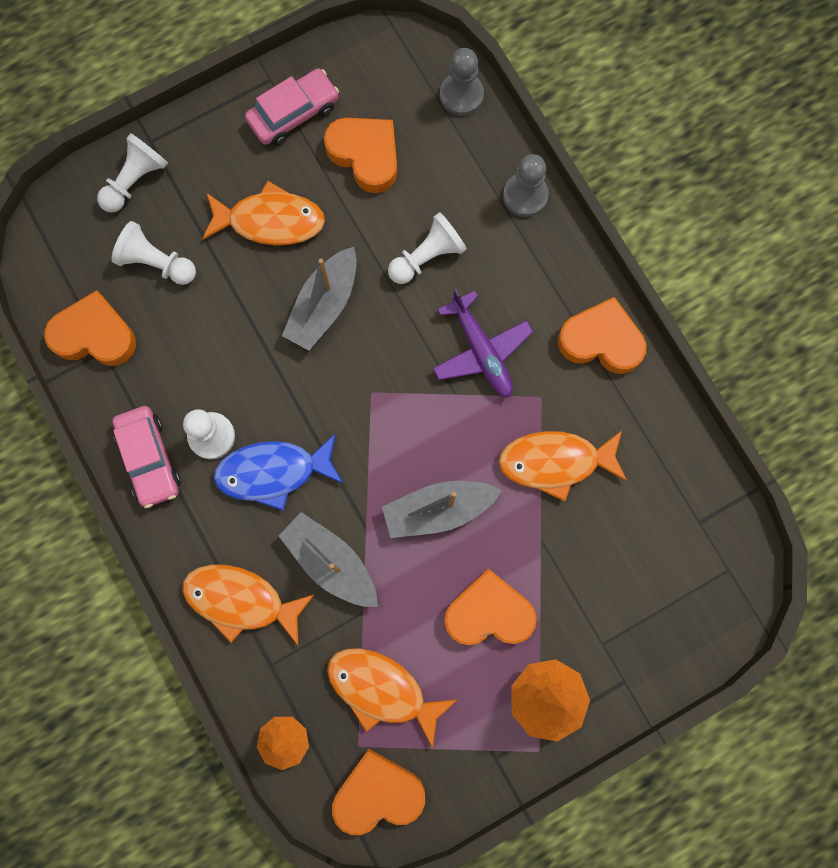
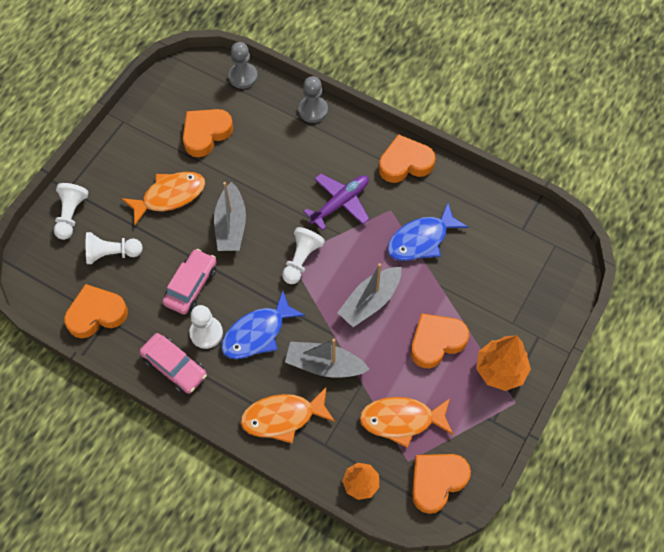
camera: 30 degrees left, 15 degrees down
pink car [245,68,339,145] -> pink car moved to [162,249,217,315]
orange heart [324,118,397,193] -> orange heart turned 60 degrees counterclockwise [183,109,233,157]
white pawn [388,212,467,284] -> white pawn moved to [282,227,325,284]
purple plane [433,289,533,397] -> purple plane turned 75 degrees counterclockwise [303,173,369,230]
orange fish [499,431,627,501] -> blue fish [387,203,468,261]

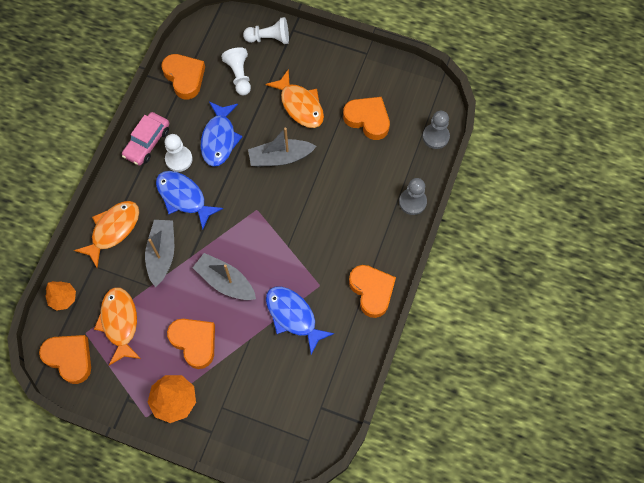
camera: 80 degrees right, 5 degrees up
pink car [162,249,217,315] -> blue fish [200,102,243,167]
orange fish [240,386,335,443] -> orange fish turned 60 degrees clockwise [74,201,139,268]
white pawn [282,227,325,284] -> none
purple plane [303,173,369,230] -> none

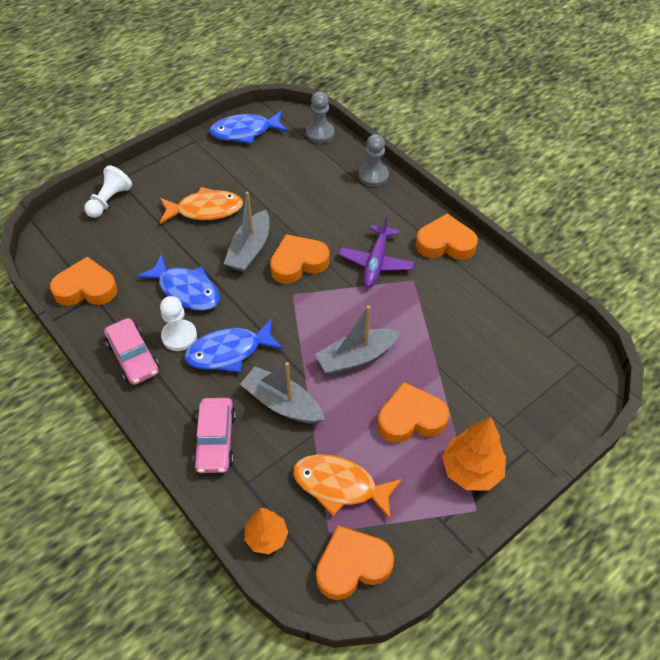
camera: 60 degrees left, 15 degrees down
orange fish [74,201,139,268] -> pink car [193,398,236,473]
white pawn [221,47,251,95] -> none
blue fish [266,286,334,355] -> blue fish moved to [210,111,288,144]
orange heart [343,97,390,140] -> orange heart moved to [270,234,330,284]
none -> purple plane [338,215,414,287]

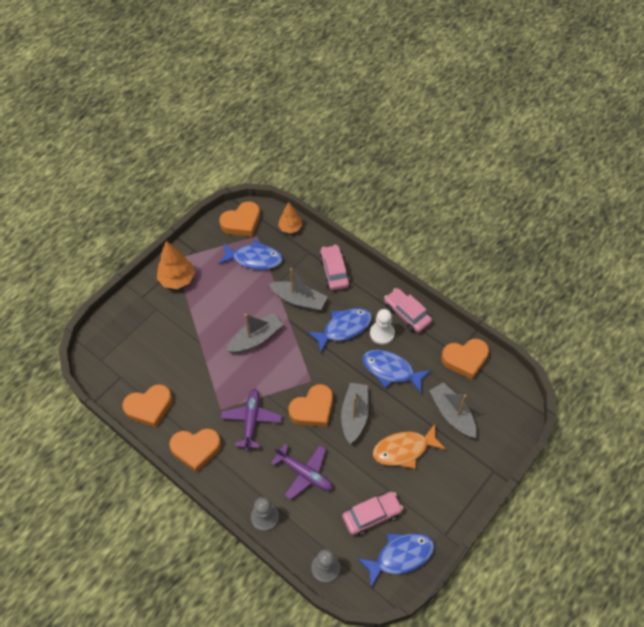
camera: 170 degrees right, 5 degrees up
white pawn [84,165,132,218] -> none
orange fish [293,454,402,519] -> blue fish [218,240,283,270]
orange heart [378,382,449,443] -> orange heart moved to [122,384,173,428]
none -> purple plane [271,444,333,500]
none -> pink car [342,491,403,536]
none -> grey boat [429,382,477,438]

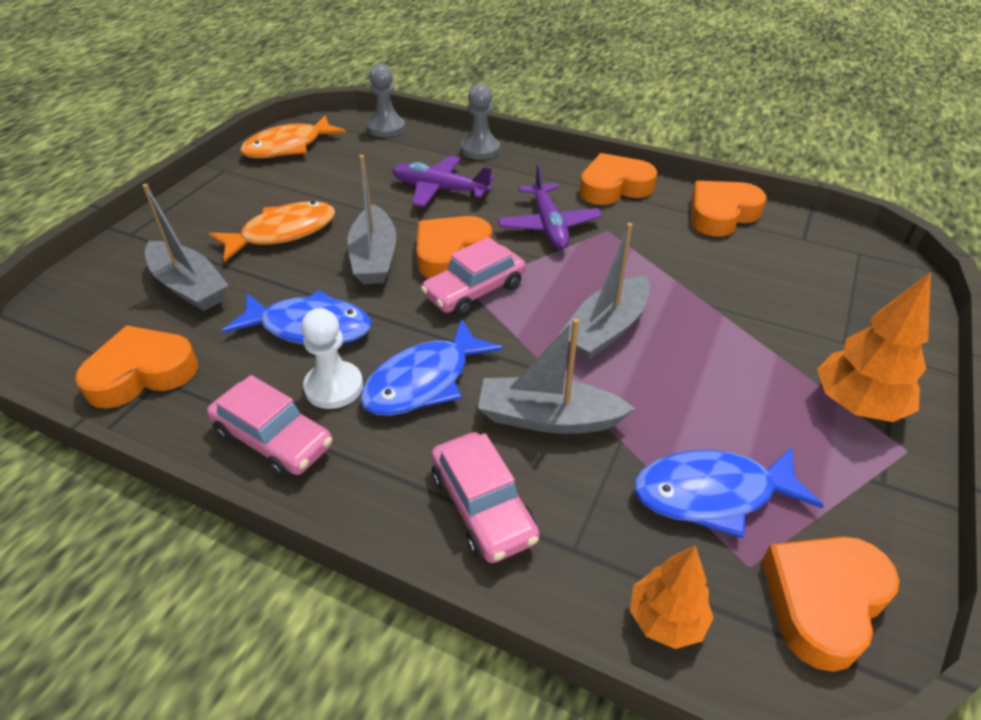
camera: 165 degrees right, 15 degrees down
pink car [342,491,403,536] -> pink car moved to [421,237,526,316]
blue fish [357,533,434,587] -> orange fish [240,116,346,158]

